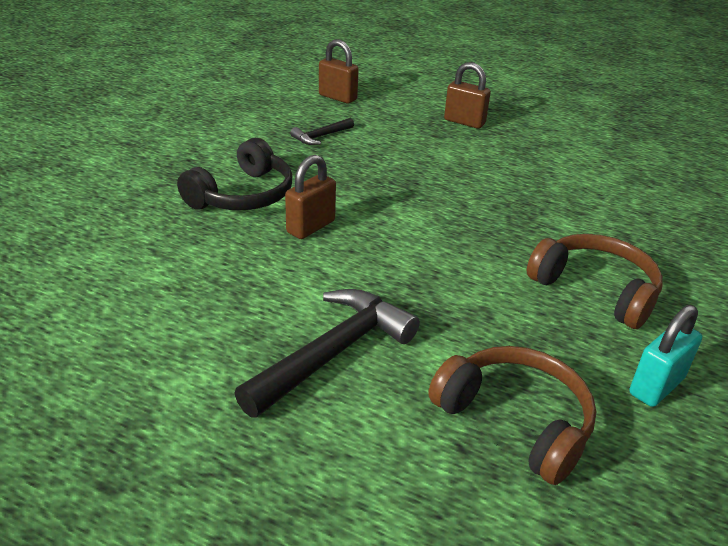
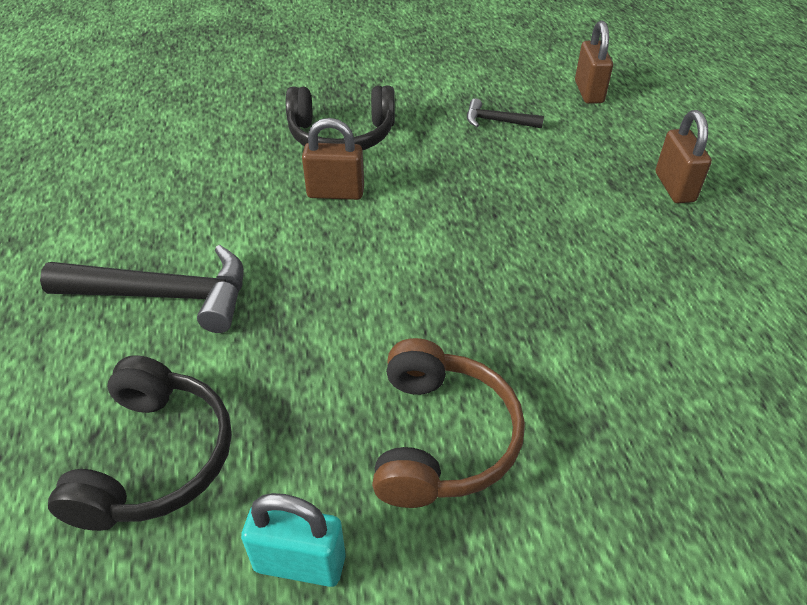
camera: 55 degrees right, 10 degrees up
brown headphones [428,346,596,485] -> black headphones [48,355,232,531]

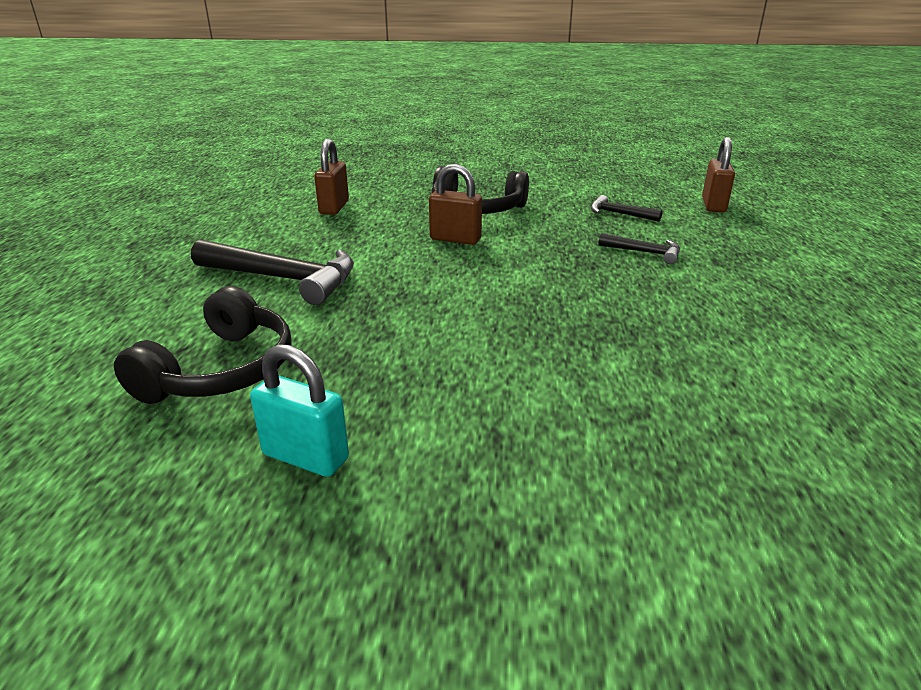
camera: 15 degrees right, 15 degrees down
brown headphones [372,338,525,508] -> none
brown padlock [656,110,712,203] -> brown padlock moved to [314,139,349,215]
none -> black hammer [598,233,680,264]

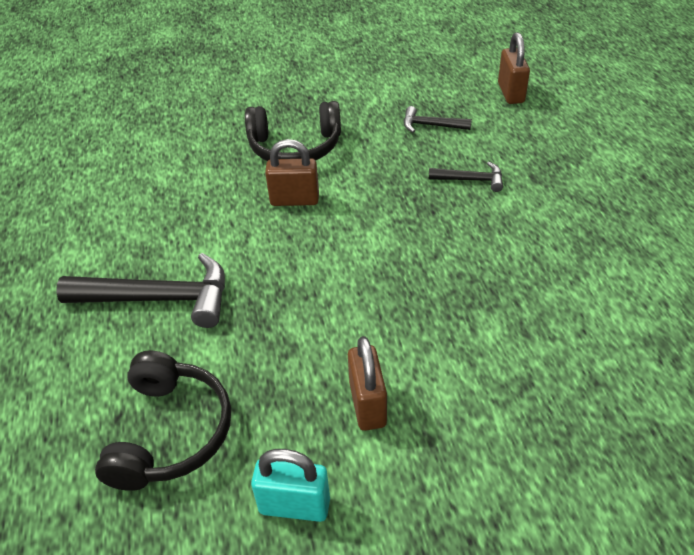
camera: 15 degrees left, 15 degrees up
brown padlock [314,139,349,215] -> brown padlock moved to [348,336,387,431]

